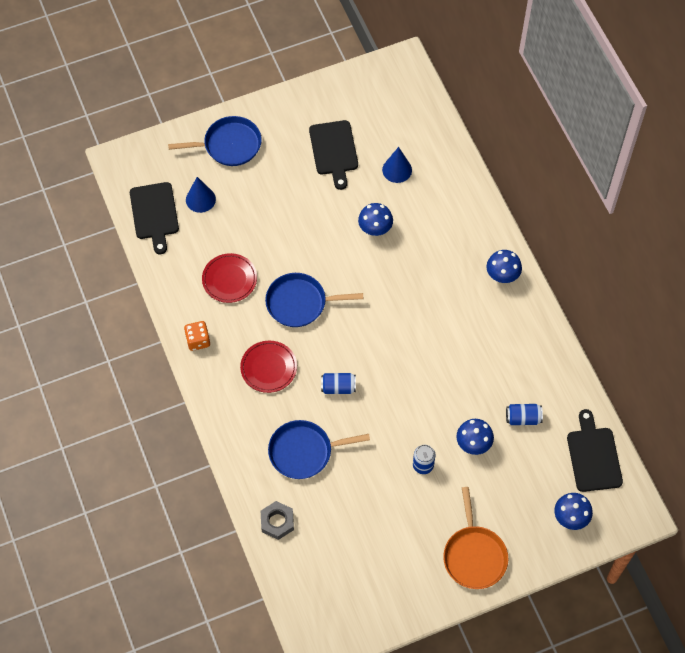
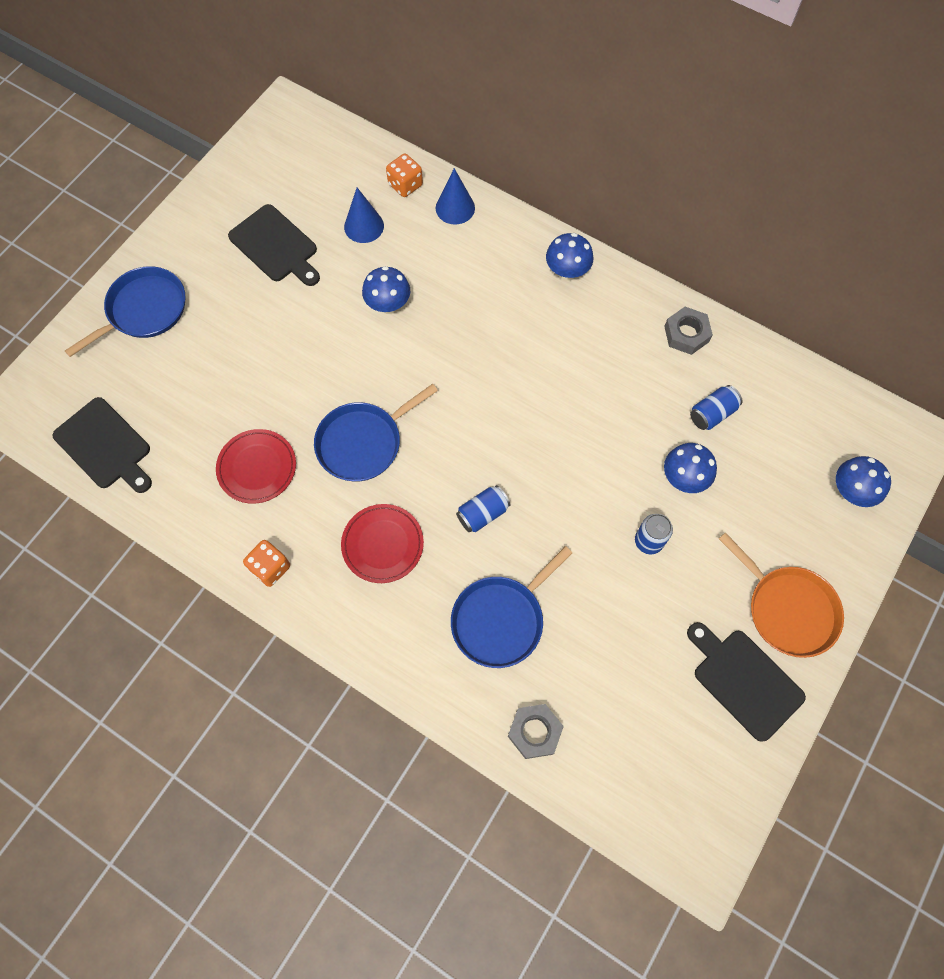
camera: 35 degrees left, 5 degrees up
blue cone [186,177,216,213] -> blue cone moved to [436,168,475,225]
black cutting board [567,409,623,492] -> black cutting board moved to [687,622,806,742]
none -> orange dice [386,154,423,197]
none -> grey nut [664,307,713,355]

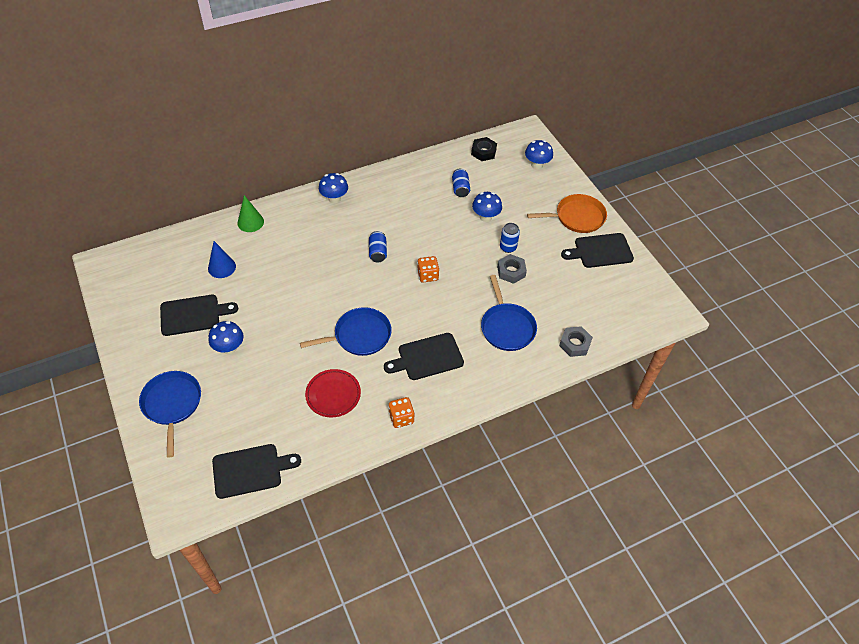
camera: 60 degrees left, 15 degrees down
blue pan [314,384,438,482] -> blue pan turned 105 degrees counterclockwise [300,307,392,356]
red plate [341,504,424,583] -> black cutting board [384,333,464,380]
blue mushroom [362,266,410,314] -> blue mushroom moved to [209,321,244,354]
orange dice [386,154,423,197] -> orange dice moved to [417,256,439,282]
blue cone [436,168,475,225] -> green cone [237,195,264,232]
blue can [456,485,511,533] -> blue can moved to [369,231,387,262]
grey nut [664,307,713,355] -> grey nut moved to [497,254,527,284]
none -> black nut [471,137,497,161]

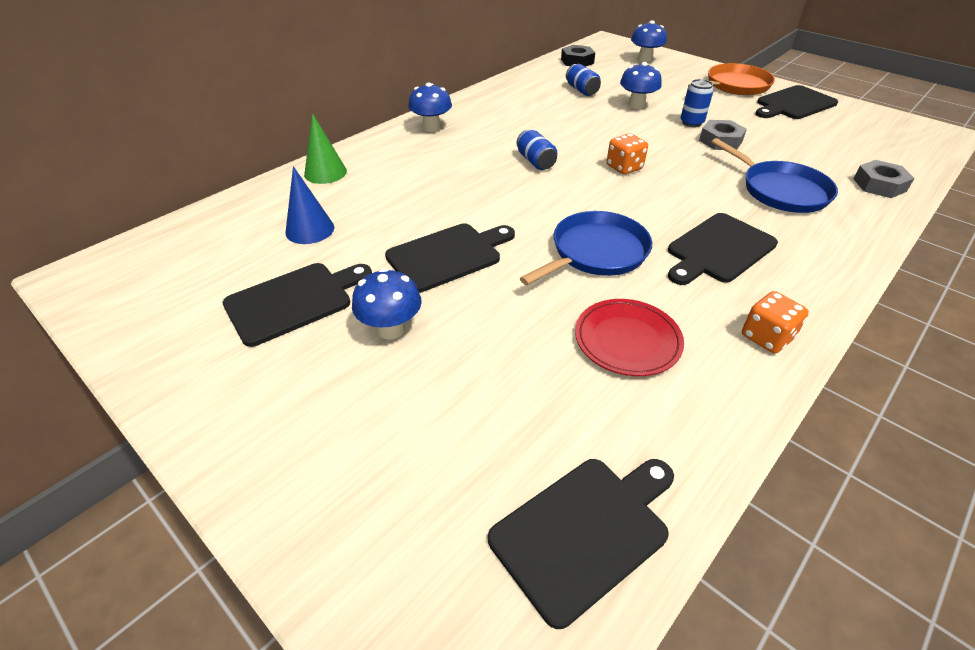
camera: 20 degrees left, 10 degrees down
blue pan [139,371,201,458] -> none
none -> black cutting board [385,223,515,293]

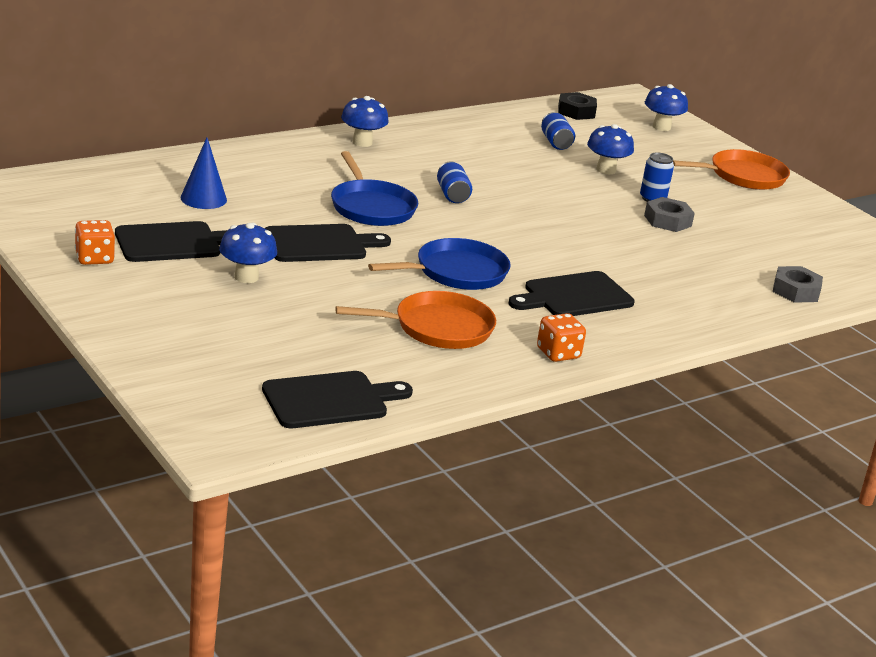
camera: 10 degrees right, 15 degrees down
green cone [304,113,347,184] -> none
red plate [575,299,684,376] -> orange pan [335,291,496,349]
orange dice [607,133,648,175] -> orange dice moved to [75,220,115,265]
blue pan [711,138,838,213] -> blue pan moved to [331,151,418,226]
black cutting board [756,85,838,119] -> none

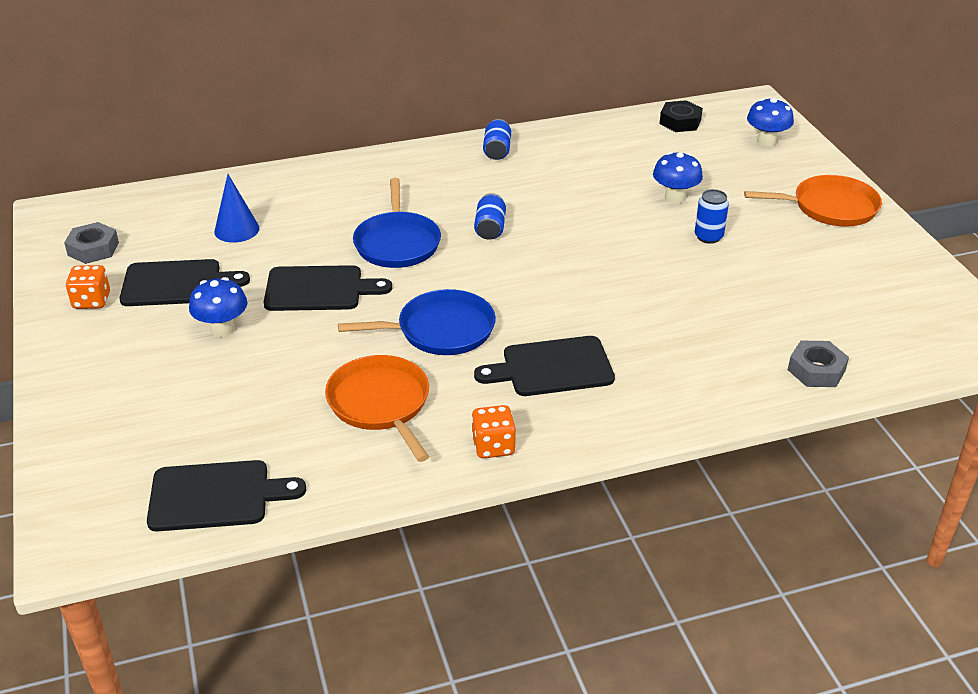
camera: 20 degrees right, 10 degrees up
orange pan [335,291,496,349] -> orange pan turned 120 degrees counterclockwise [325,355,429,462]
blue mushroom [341,96,389,147] -> none
blue can [541,112,575,150] -> blue can moved to [483,119,511,160]
grey nut [644,197,695,232] -> grey nut moved to [64,222,119,264]

